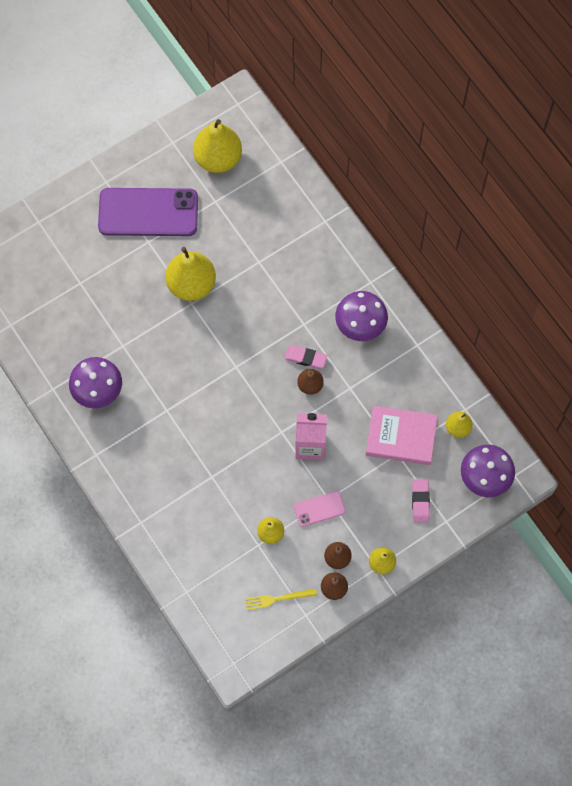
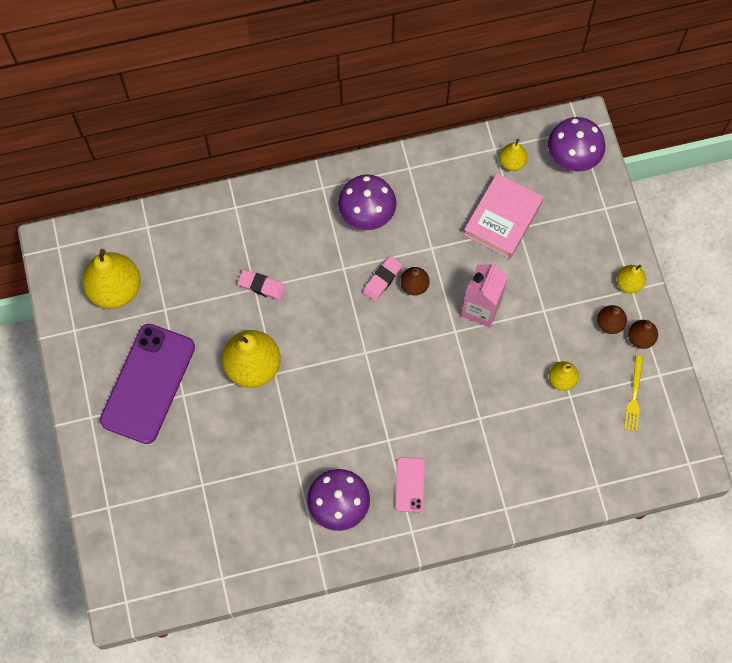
camera: 70 degrees left, 0 degrees up
pink phone [294,491,346,527] -> pink phone moved to [395,457,425,512]
pink eraser [412,479,430,522] -> pink eraser moved to [237,269,286,300]

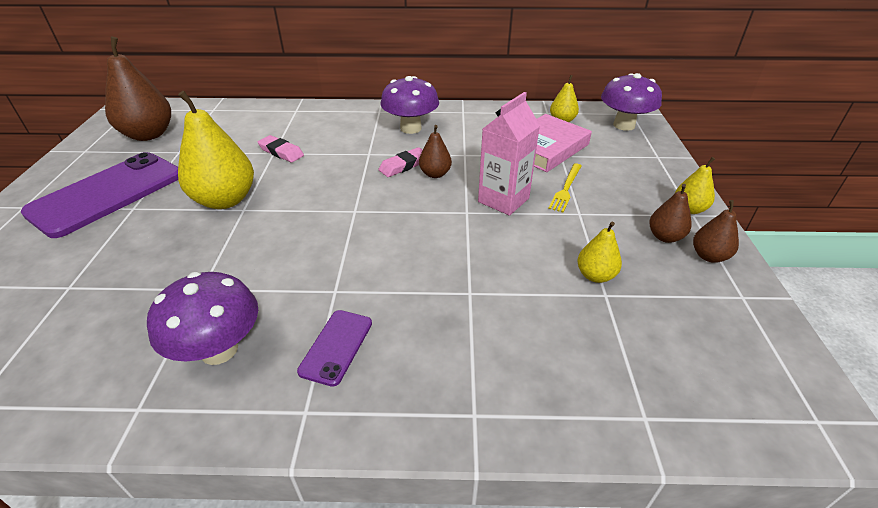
camera: 15 degrees right, 30 degrees down
yellow pear [82,249,140,309] -> brown pear [105,37,171,141]
pink phone [395,457,425,512] -> purple phone [297,310,372,387]
yellow fork [624,356,643,431] -> yellow fork moved to [548,163,582,213]

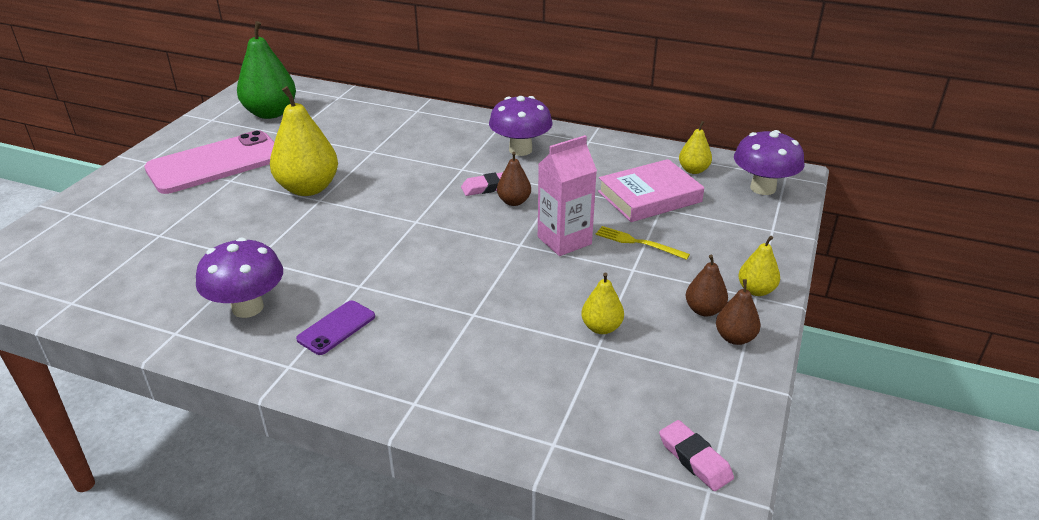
camera: 20 degrees right, 5 degrees down
purple phone [21,152,178,238] -> pink phone [144,130,274,194]
brown pear [105,37,171,141] -> green pear [237,21,296,119]
pink eraser [257,135,304,163] -> pink eraser moved to [659,420,734,491]
yellow fork [548,163,582,213] -> yellow fork turned 75 degrees clockwise [595,226,690,260]

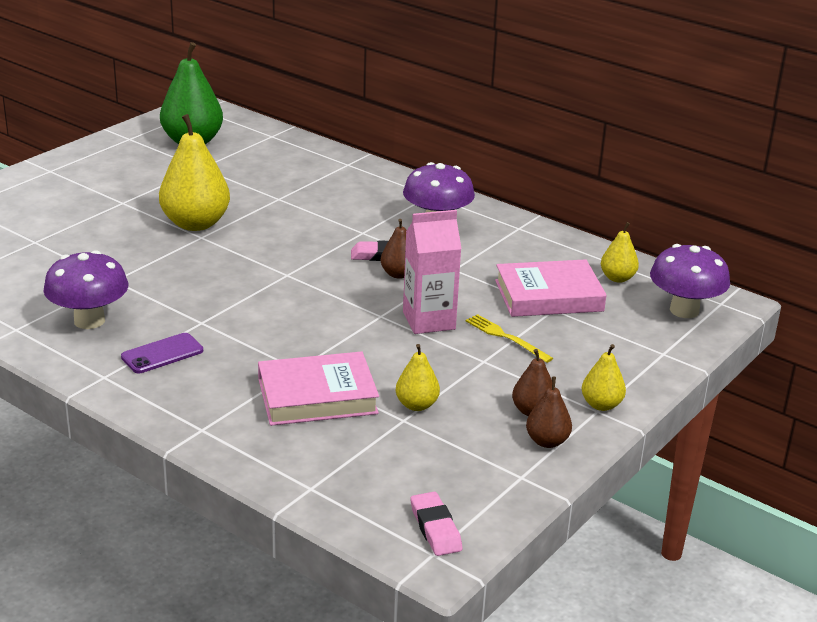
camera: 15 degrees right, 5 degrees down
pink phone [144,130,274,194] -> none
none -> pink book [258,351,379,426]

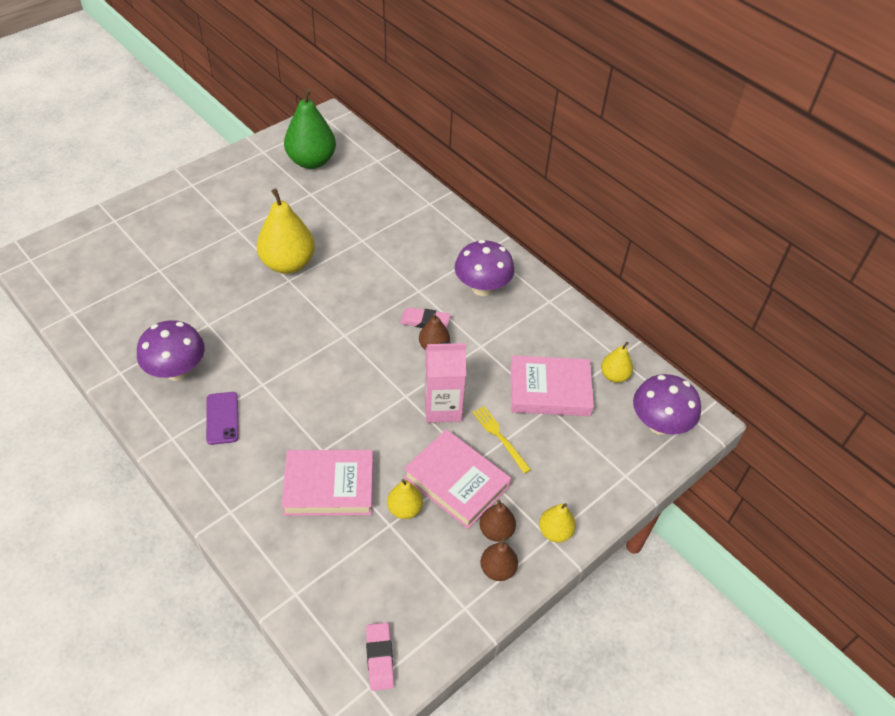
camera: 10 degrees right, 20 degrees up
purple phone [121,333,203,373] -> purple phone turned 75 degrees counterclockwise [206,392,239,445]
none -> pink book [404,429,511,529]

